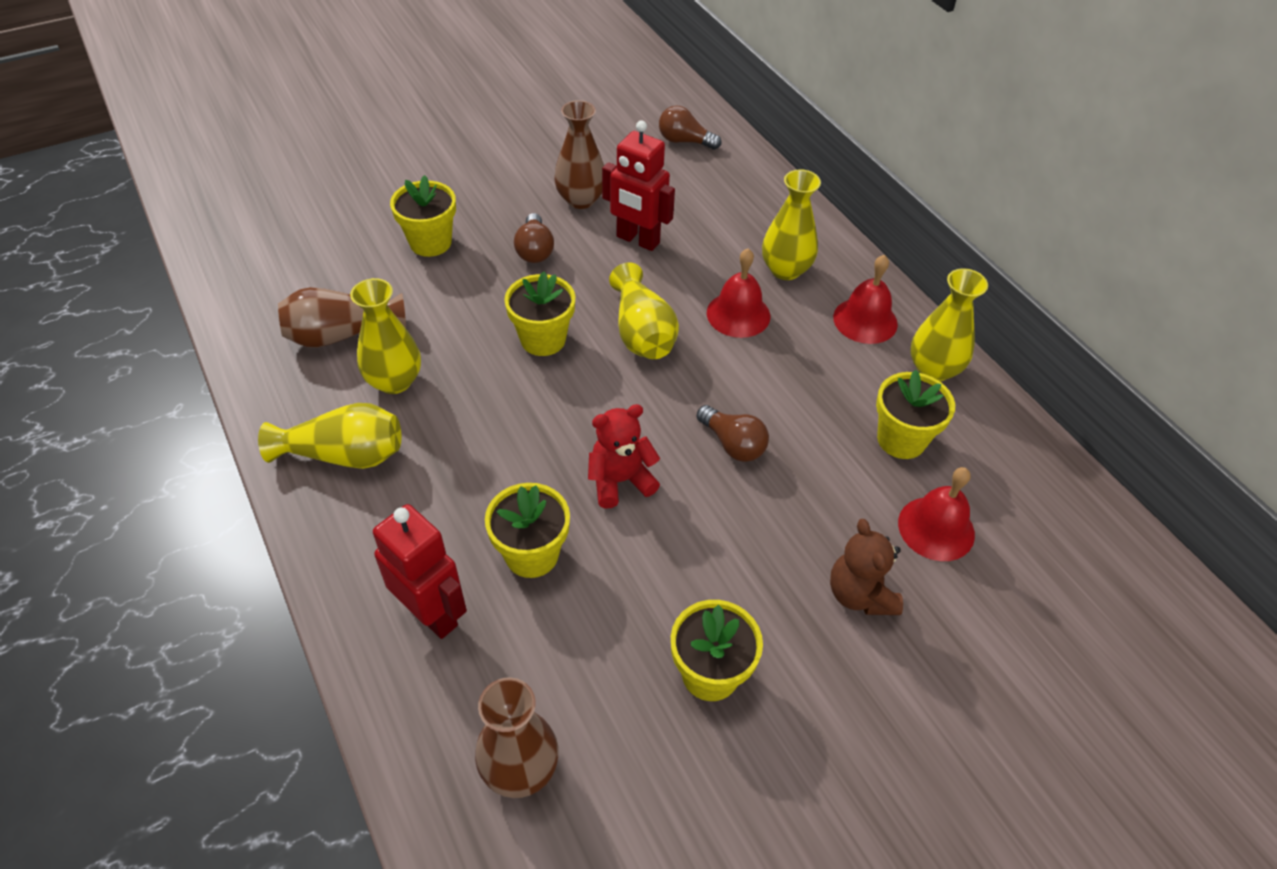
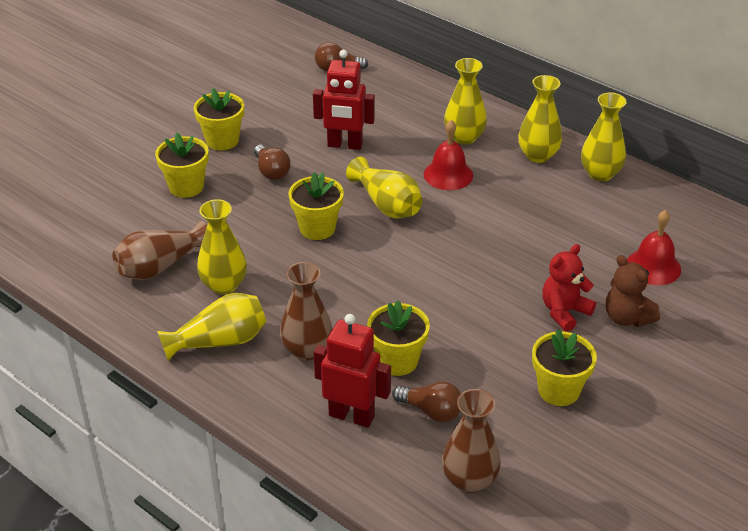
camera: 20 degrees left, 10 degrees down
brown vase [554,100,604,209] -> brown vase moved to [280,262,333,361]
red teddy bear [588,404,660,509] -> red teddy bear moved to [542,244,596,332]
brown light bulb [697,405,769,462] -> brown light bulb moved to [392,381,461,422]
red bell [833,255,898,344] -> yellow vase [518,75,562,163]
yellow flower pot [876,369,955,459] -> yellow flower pot moved to [194,88,244,150]

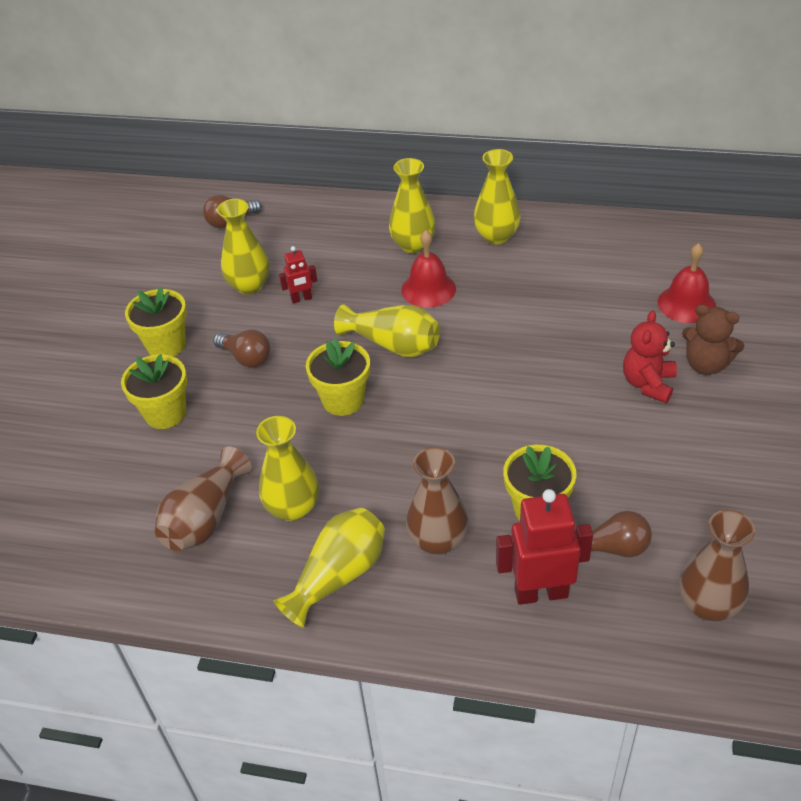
camera: 25 degrees left, 5 degrees up
red robot [313,50,375,150] -> red robot [279,246,317,304], size x0.53
yellow flower pot [532,330,597,406] -> none
yellow vase [581,93,627,181] -> yellow vase moved to [217,199,270,295]

